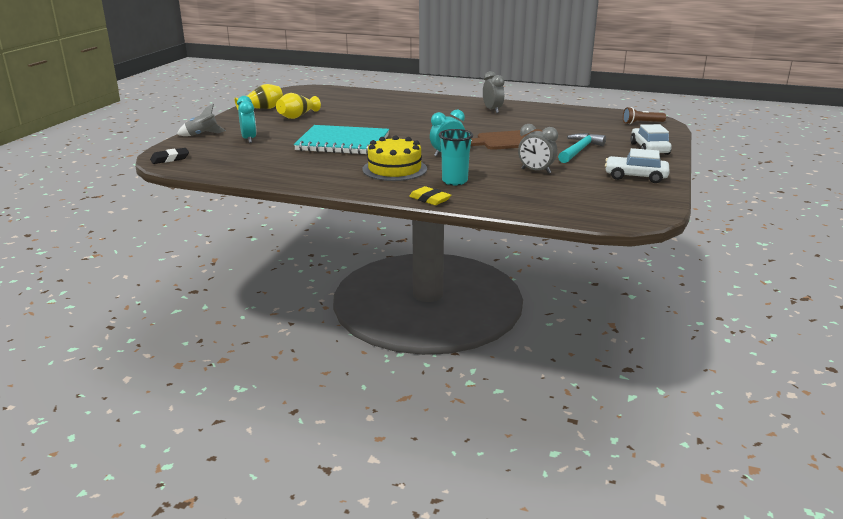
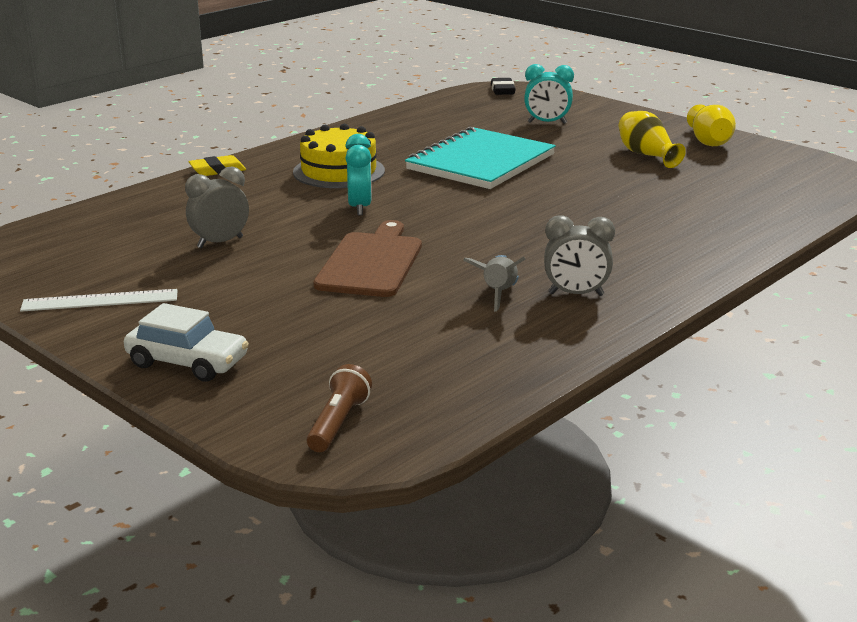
camera: 115 degrees right, 0 degrees up
grey rocket [177,104,226,136] -> grey rocket moved to [463,255,525,312]
turquoise cup [439,129,473,185] -> none
turquoise hammer [558,133,606,163] -> none
white car [605,148,670,183] -> white ruler [20,289,178,312]

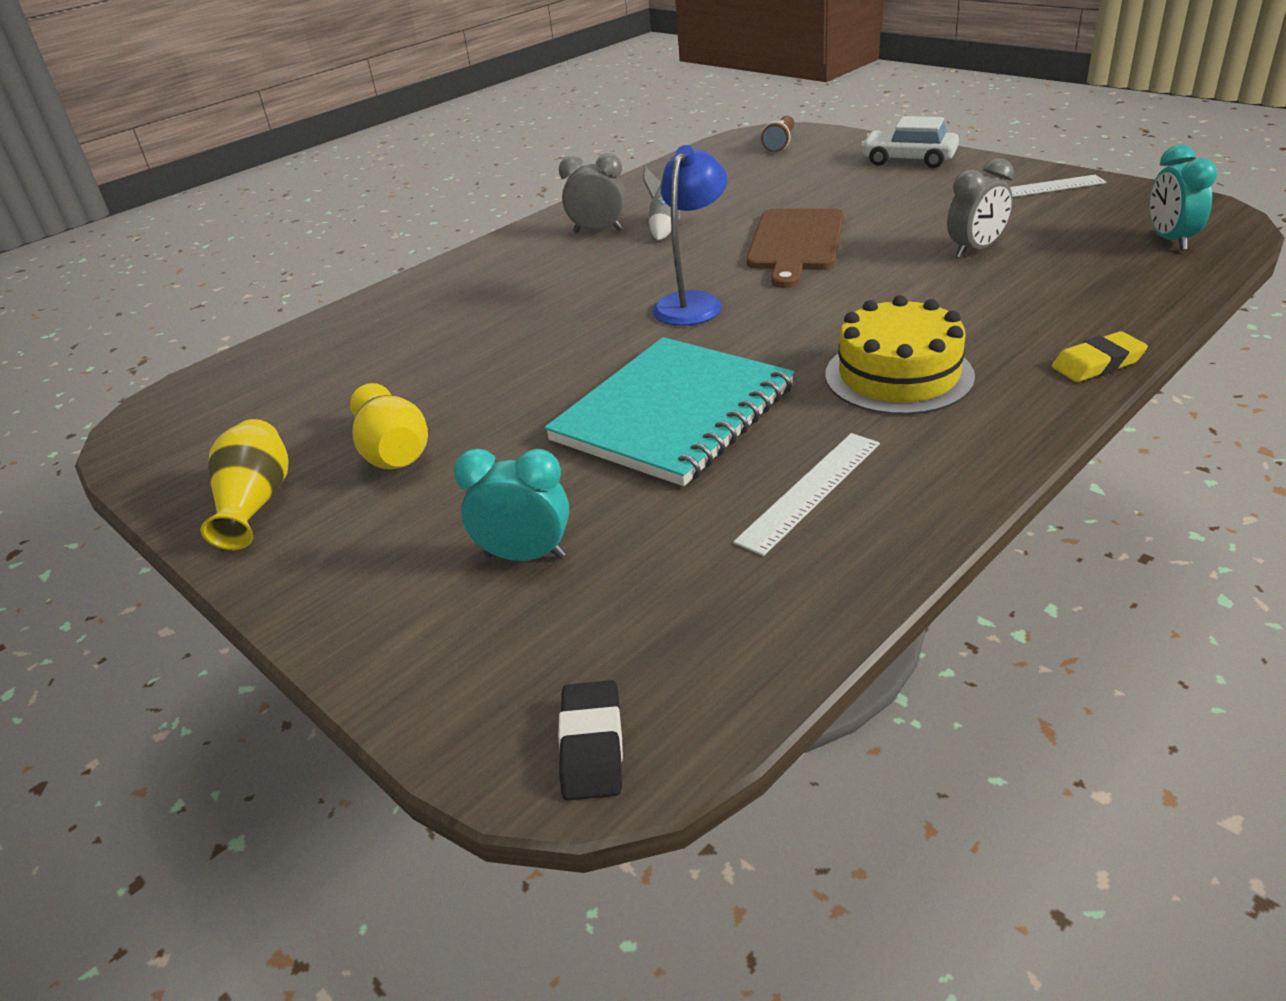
camera: 175 degrees left, 10 degrees up
turquoise clock [345,134,372,216] -> turquoise clock moved to [1150,145,1217,251]
none -> blue lamp [652,145,727,326]
none -> white ruler [733,433,880,556]

